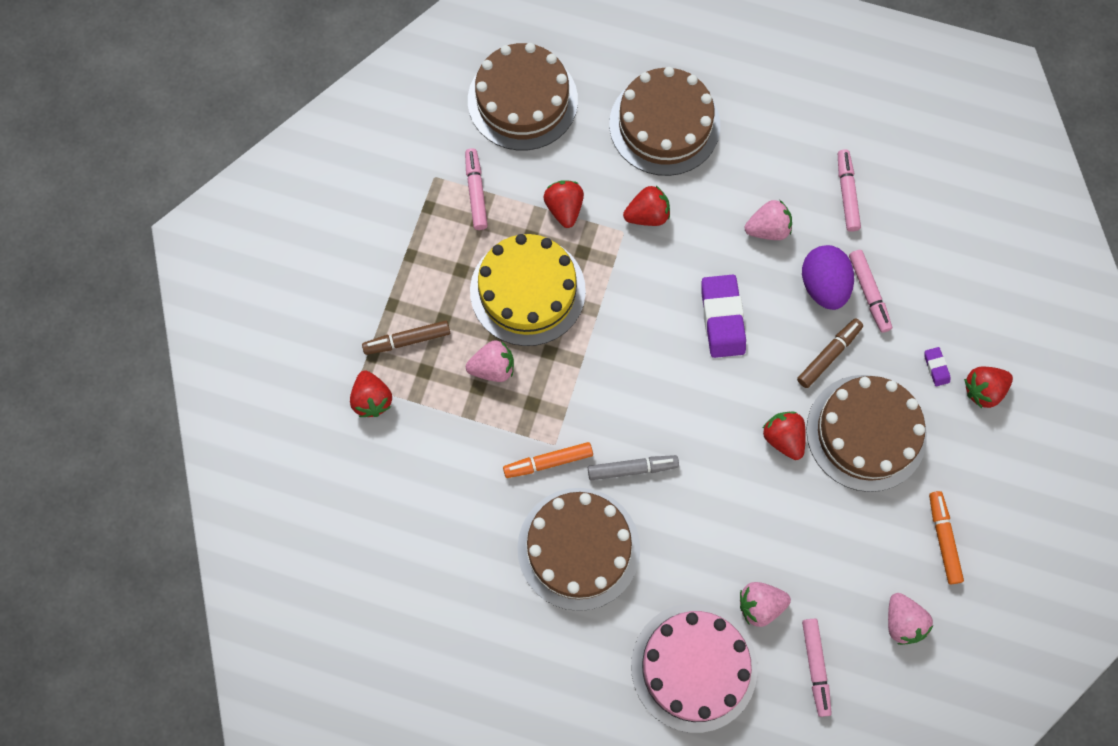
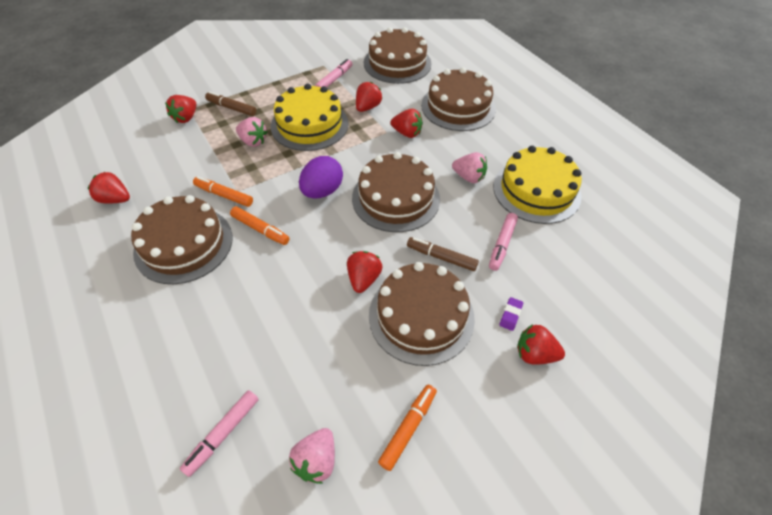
camera: 40 degrees right, 20 degrees down
grey marker [588,455,679,480] -> orange marker [230,206,290,245]
pink cake [631,604,757,733] -> none
purple eraser [701,275,746,358] -> brown cake [352,152,440,232]
pink strawberry [740,582,791,627] -> none
brown marker [797,319,863,388] -> brown marker turned 150 degrees counterclockwise [407,237,479,271]
purple egg [802,245,854,310] -> purple egg moved to [299,156,343,198]
pink marker [838,149,861,232] -> yellow cake [493,146,582,224]
none -> red strawberry [88,172,130,204]

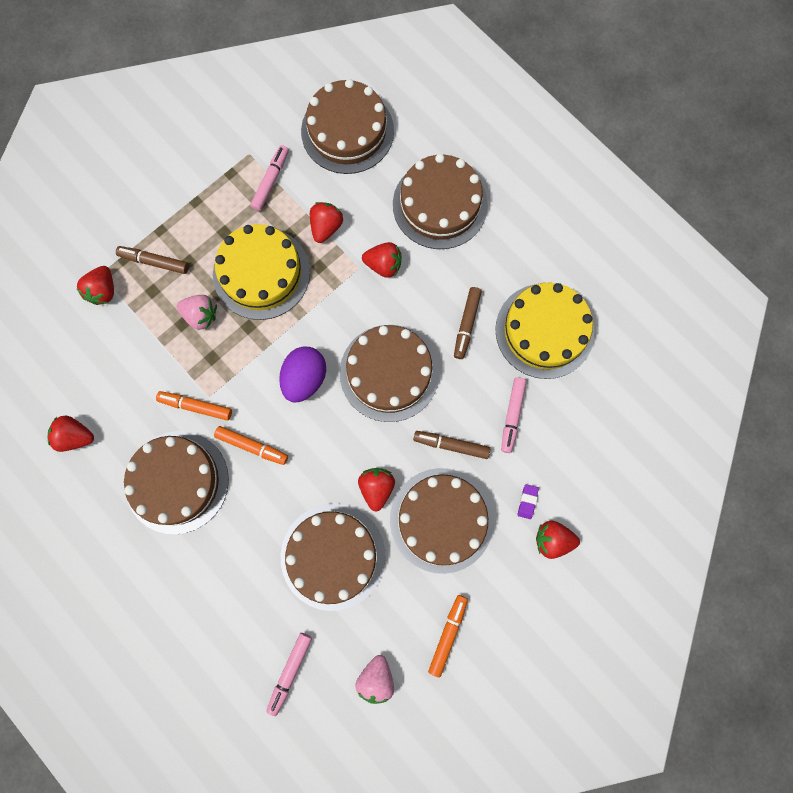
camera: 10 degrees left, 25 degrees up
pink strawberry [452,152,487,183] -> brown marker [454,287,482,359]
none -> brown cake [281,503,385,611]

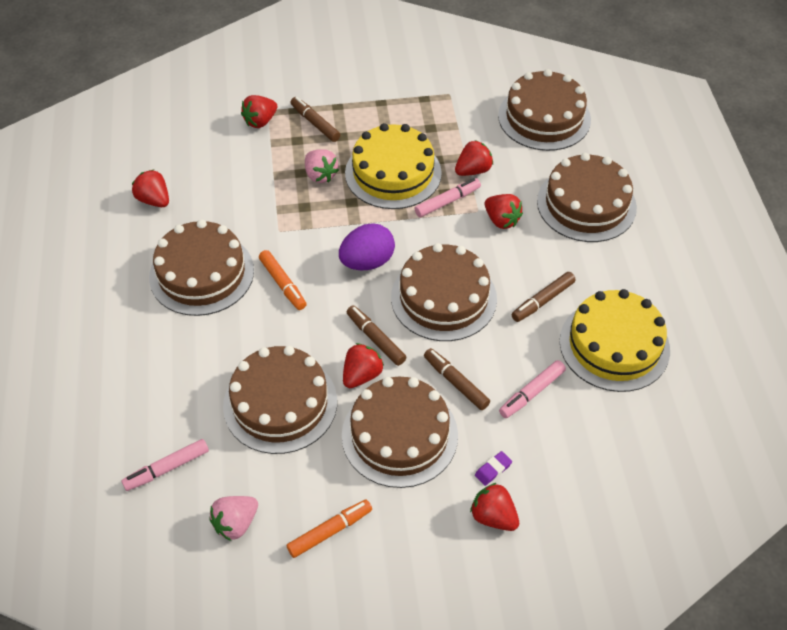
camera: 35 degrees right, 25 degrees down
orange marker [156,391,232,421] -> none
pink marker [251,145,289,211] -> pink marker moved to [414,178,481,217]
none -> brown marker [347,305,407,366]

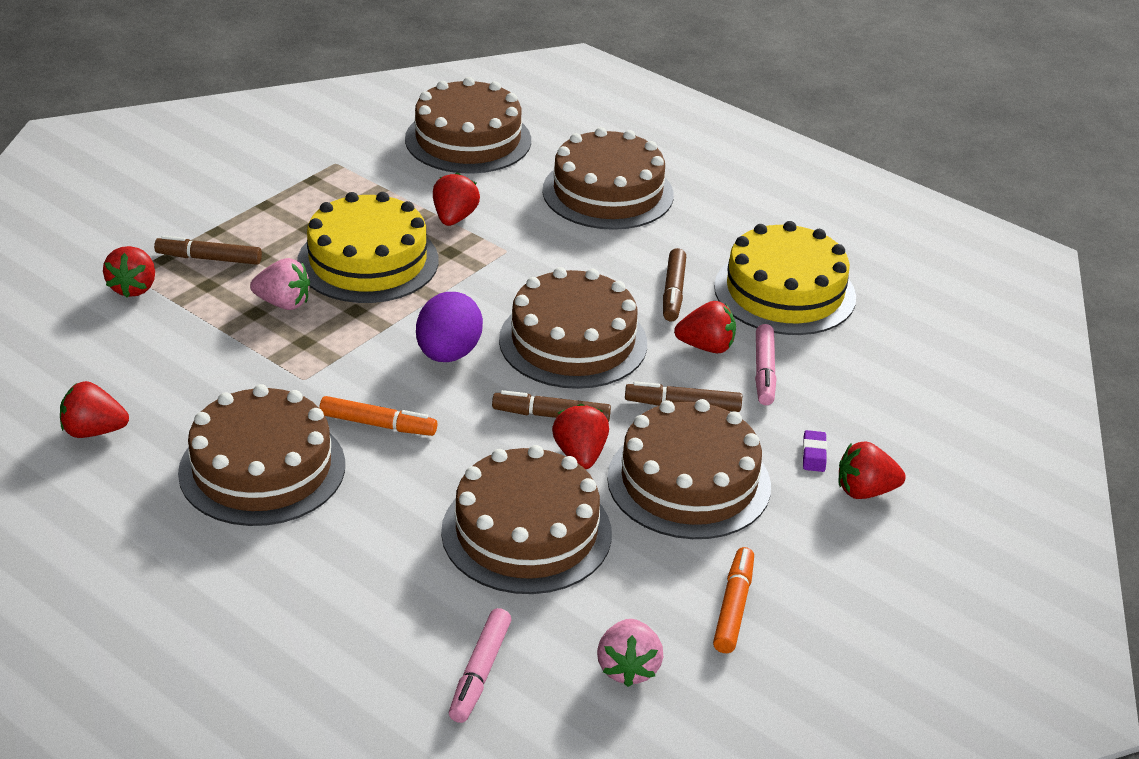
camera: 45 degrees left, 15 degrees down
pink marker [414,178,481,217] -> none
red strawberry [485,194,523,229] -> red strawberry moved to [674,301,736,353]

